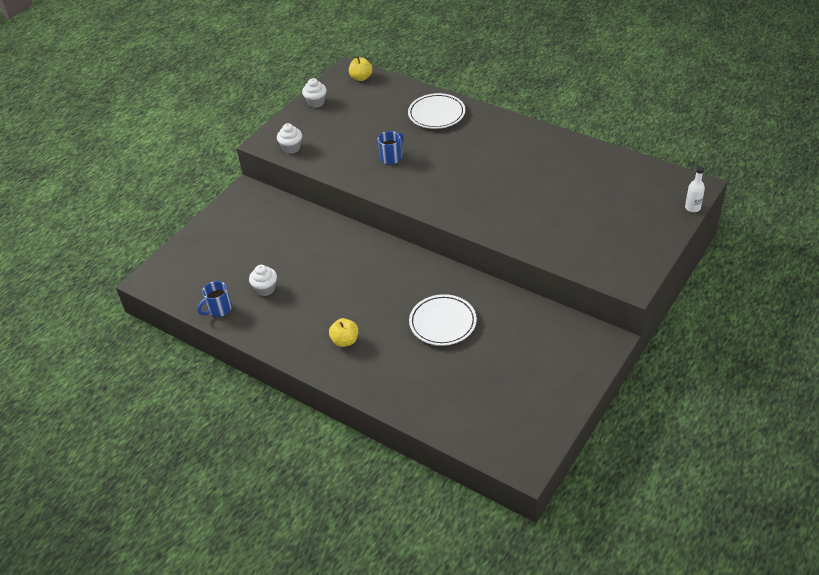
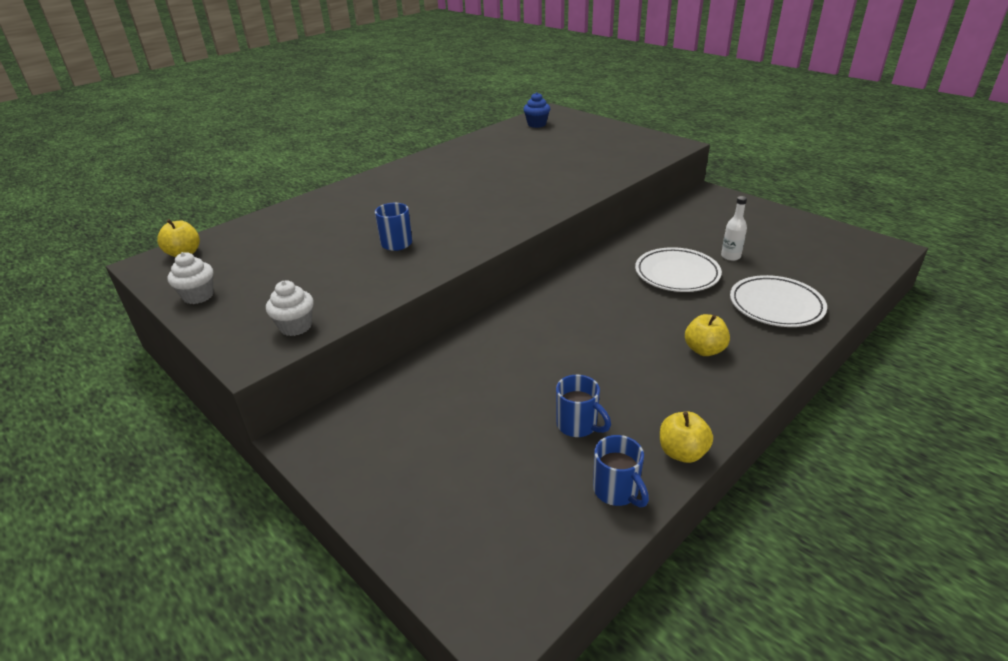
camera: 80 degrees left, 10 degrees down
white cupcake [249,265,277,296] -> blue mug [556,375,611,437]
white plate [408,93,465,129] -> white plate moved to [730,275,827,327]
white bottle [685,166,705,212] -> white bottle moved to [721,196,747,261]
none -> blue cupcake [523,92,550,128]
none -> yellow apple [660,412,713,463]

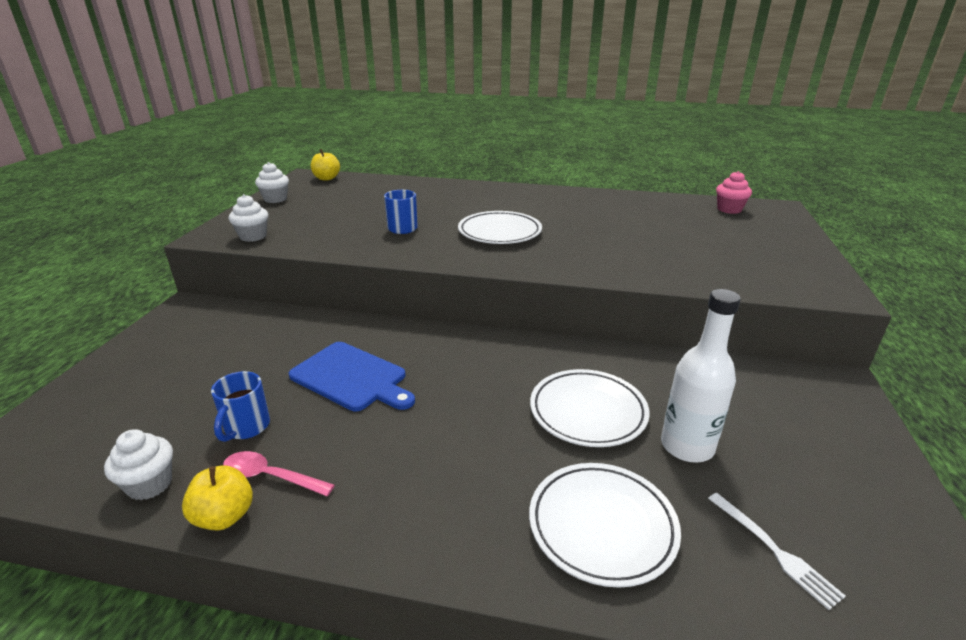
camera: 55 degrees right, 5 degrees down
blue cupcake [523,92,550,128] -> pink cupcake [716,171,752,214]
blue mug [593,435,649,507] -> white cupcake [104,429,173,500]
yellow apple [685,314,730,356] -> none
white bottle [721,196,747,261] -> white bottle [661,289,741,462], size x1.74
none -> pink spoon [223,451,335,496]
none -> blue cutting board [289,342,415,411]
none -> white plate [458,211,542,244]
none -> white fork [708,493,846,610]

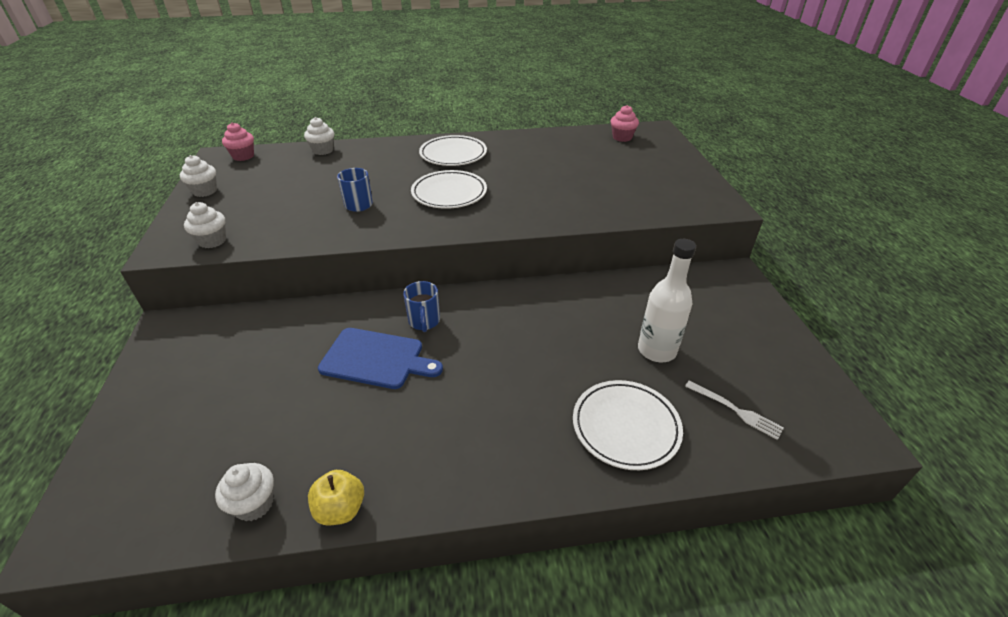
camera: 20 degrees left, 10 degrees up
blue mug [211,371,270,442] -> blue mug moved to [403,281,440,332]
pink spoon [223,451,335,496] -> none
yellow apple [311,149,340,180] -> pink cupcake [222,122,254,161]
white plate [530,369,650,447] -> white plate moved to [419,135,487,166]
none -> white cupcake [304,117,334,155]

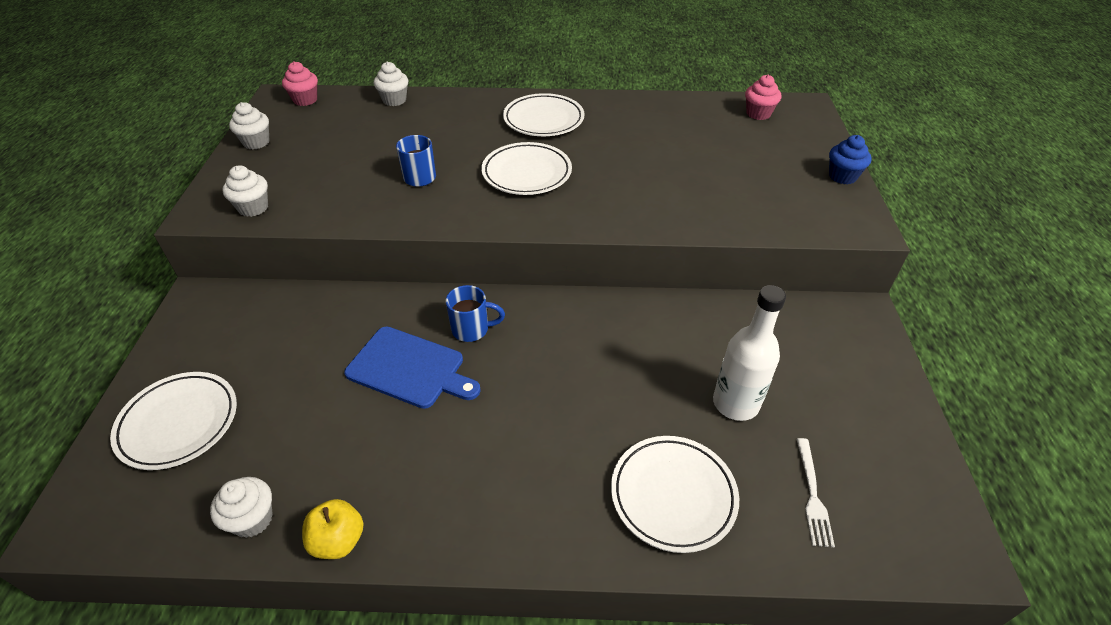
camera: 10 degrees right, 5 degrees up
blue mug [403,281,440,332] -> blue mug turned 90 degrees counterclockwise [446,285,505,342]
white fork [685,381,784,440] -> white fork turned 45 degrees clockwise [796,438,835,547]
none -> white plate [110,372,237,470]
none -> blue cupcake [829,135,872,184]

